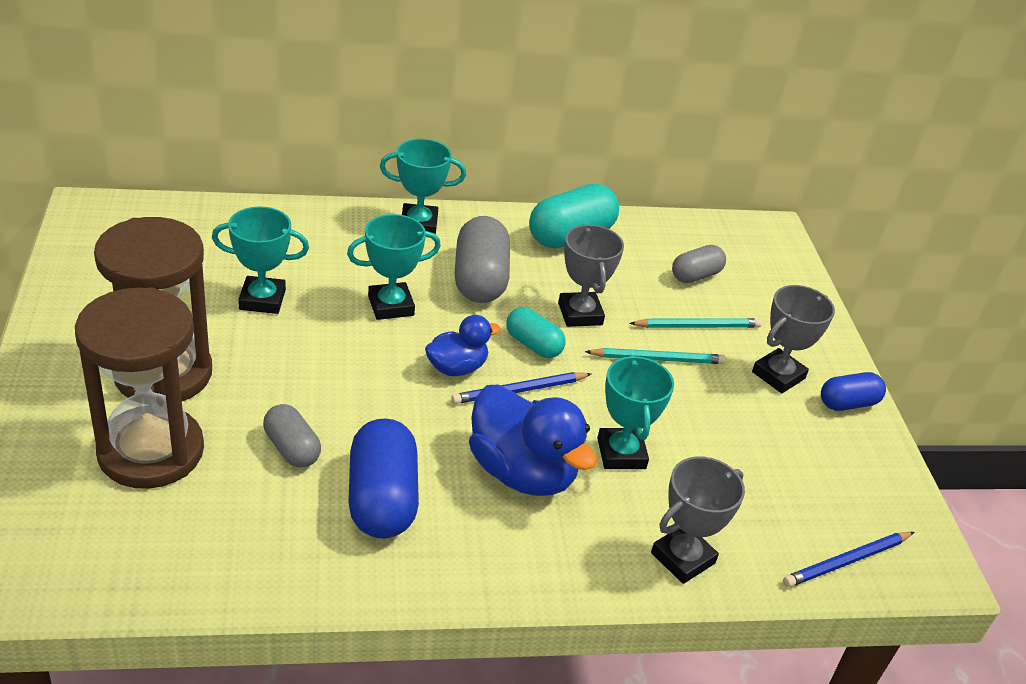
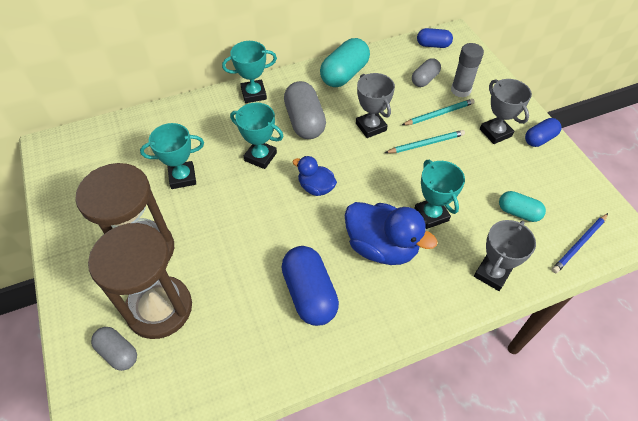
camera: 10 degrees left, 15 degrees up
grey capsule [263,404,321,468] -> grey capsule moved to [91,327,137,371]
turquoise trophy [347,214,441,320] -> turquoise trophy turned 60 degrees clockwise [230,103,284,169]
blue duck [425,315,501,376] -> blue duck turned 105 degrees counterclockwise [293,156,337,196]
blue pencil [451,372,591,404] -> none
turquoise capsule [506,307,566,358] -> turquoise capsule moved to [499,191,546,222]
grey trophy [752,285,835,393] -> grey trophy turned 60 degrees counterclockwise [480,79,532,144]
none -> blue capsule [417,28,453,48]
none -> grey glue stick [451,43,484,98]

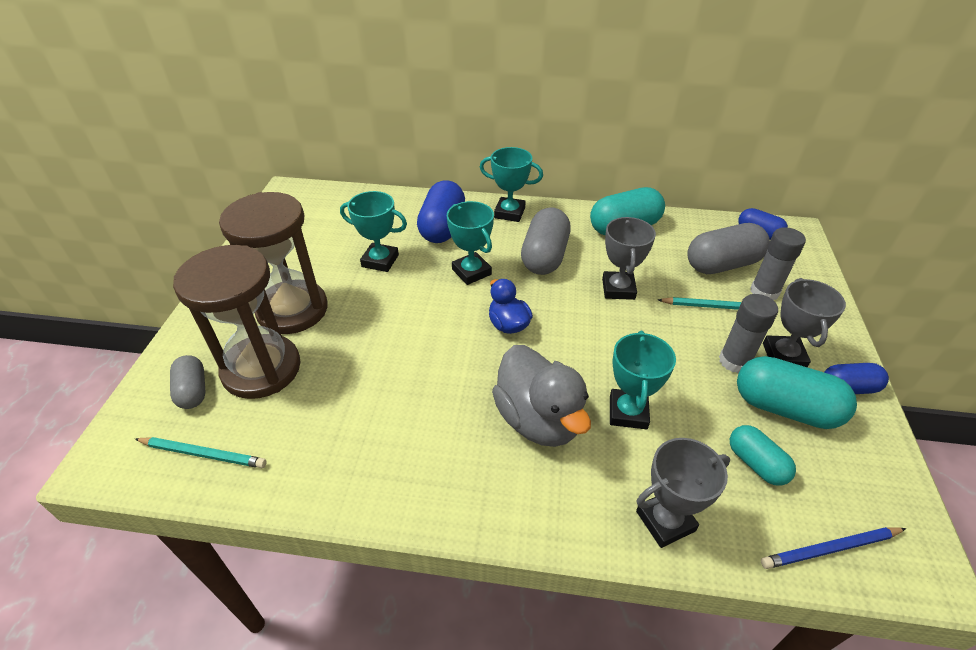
camera: 30 degrees right, 10 degrees down
blue capsule [281,246,339,326] -> blue capsule moved to [417,180,465,243]
blue duck [345,202,437,265] -> grey duck [492,345,591,447]
turquoise pencil [385,130,465,153] -> turquoise pencil moved to [135,437,267,468]
grey capsule [412,58,441,87] -> grey capsule [687,223,770,274], size x1.69
none -> grey glue stick [719,294,778,373]
none -> turquoise capsule [737,356,857,429]

